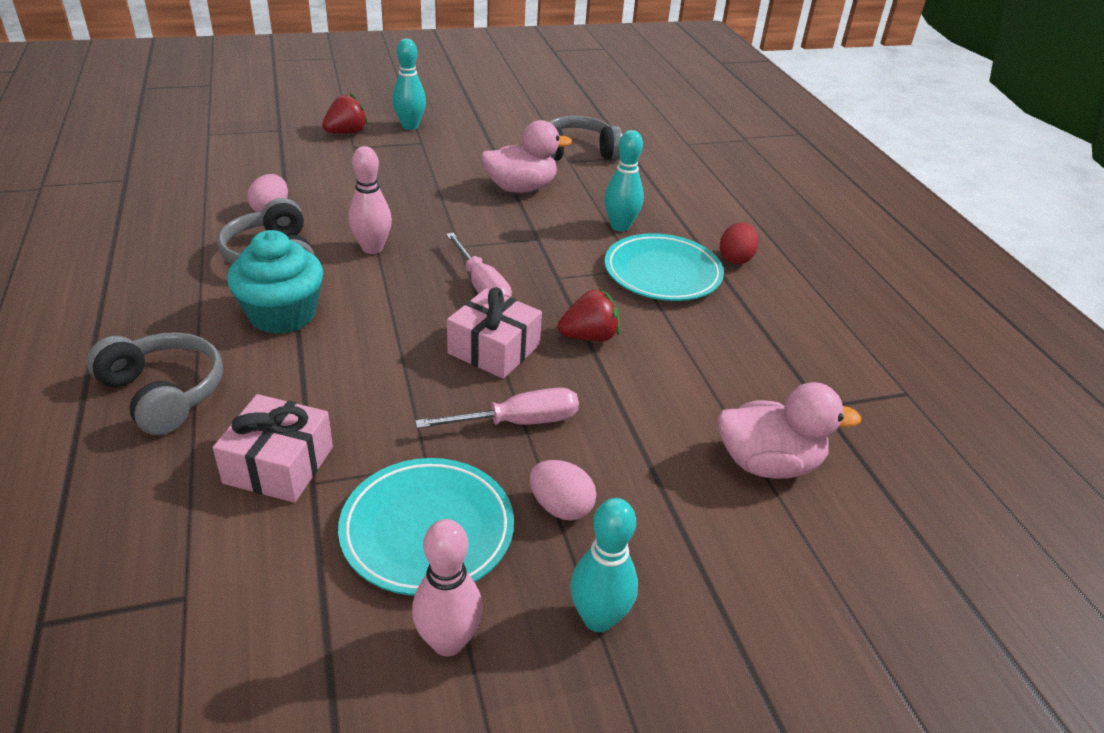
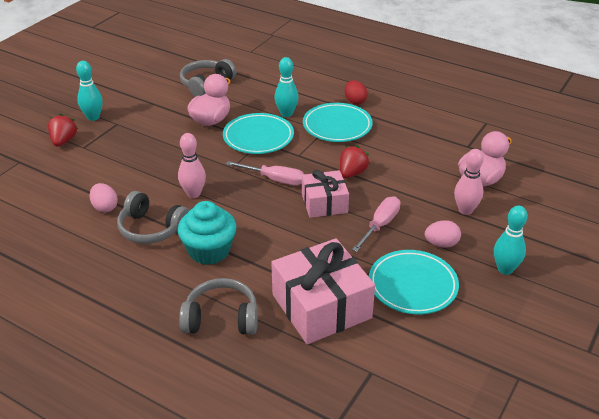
camera: 40 degrees left, 0 degrees up
pink gift [213,394,333,503] -> pink gift [271,238,375,344], size x1.65
pink bowling pin [412,519,483,656] -> pink bowling pin moved to [454,149,484,215]
none -> turquoise plate [223,113,294,154]

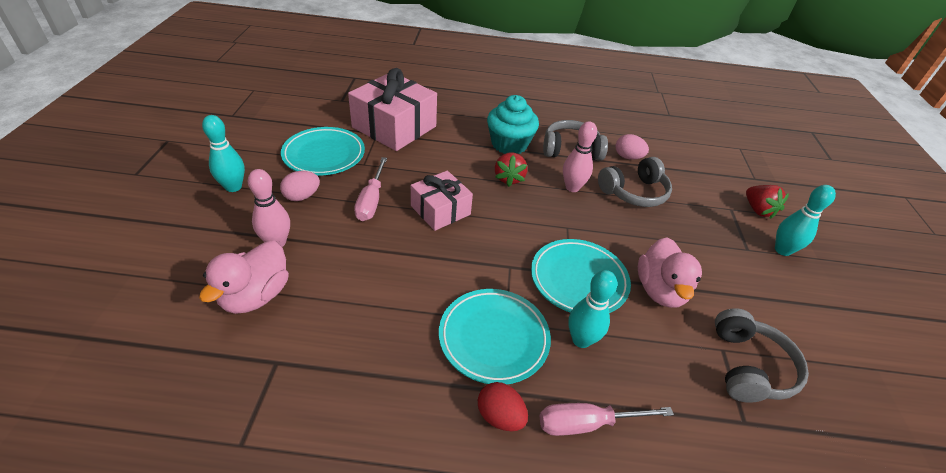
camera: 150 degrees right, 5 degrees up
grey headphones [179,278,258,335] -> grey headphones moved to [598,157,672,207]
pink screwdriver [226,161,304,186] -> pink screwdriver moved to [540,403,674,436]
red strawberry [340,145,370,178] -> red strawberry moved to [495,152,527,187]

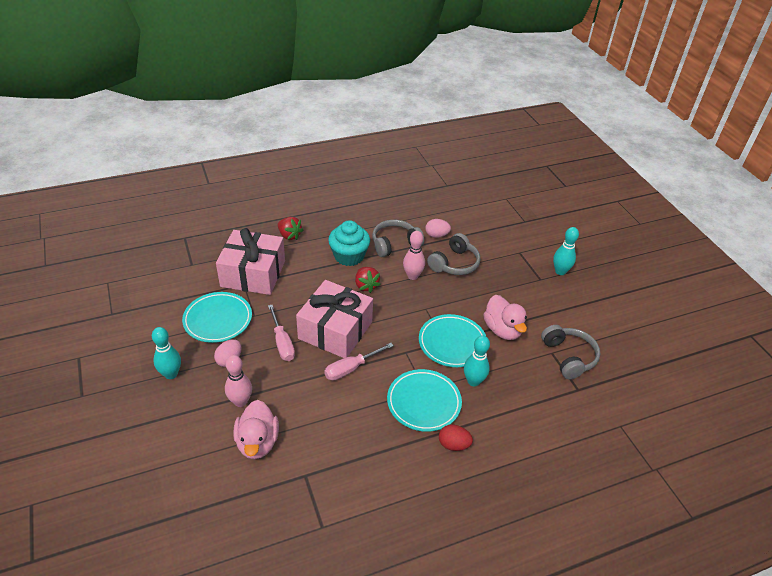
camera: 25 degrees left, 0 degrees up
pink gift [411,171,473,231] -> pink gift [296,280,373,358], size x1.65
pink screwdriver [540,403,674,436] -> pink screwdriver moved to [324,343,394,381]
red strawberry [746,185,789,219] -> red strawberry moved to [278,217,303,240]

